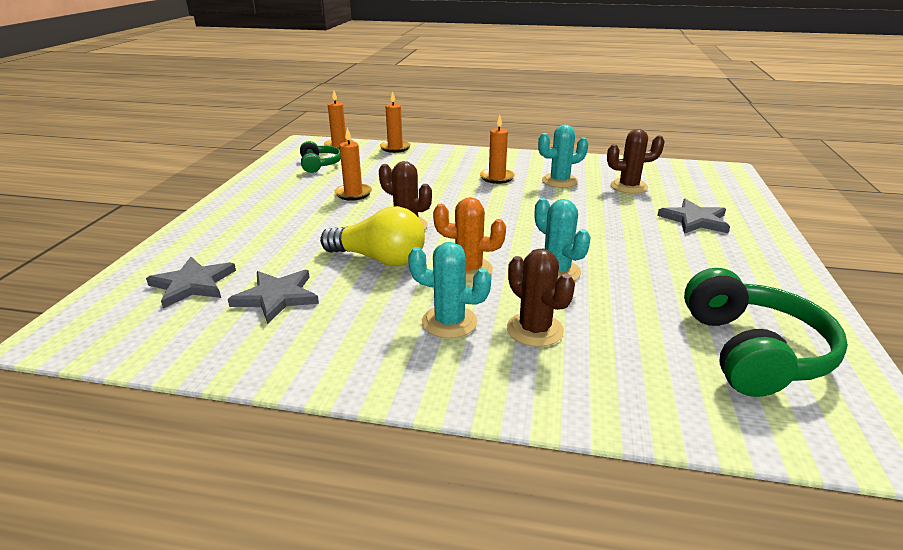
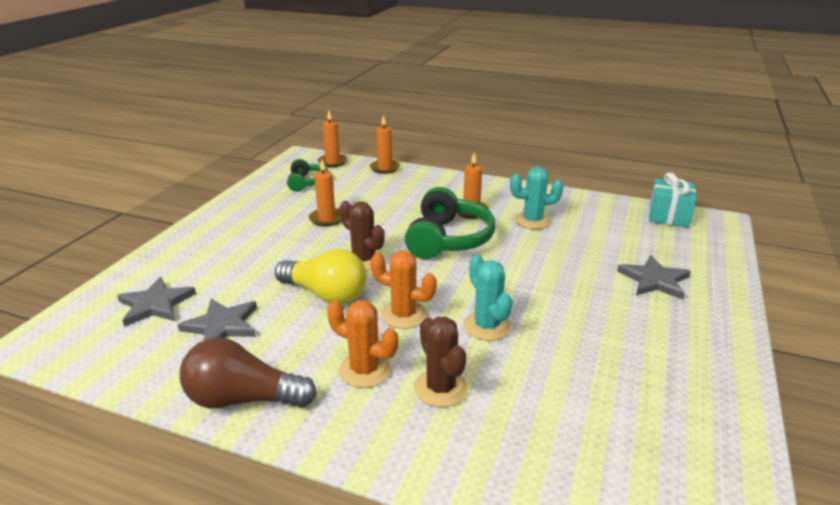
camera: 10 degrees right, 0 degrees up
turquoise cactus [408,242,491,338] -> orange cactus [327,300,398,388]
brown cactus [607,129,665,194] -> none
green headphones [684,268,848,397] -> green headphones moved to [405,187,495,259]
none -> brown light bulb [180,337,317,408]
none -> turquoise gift [649,172,696,228]

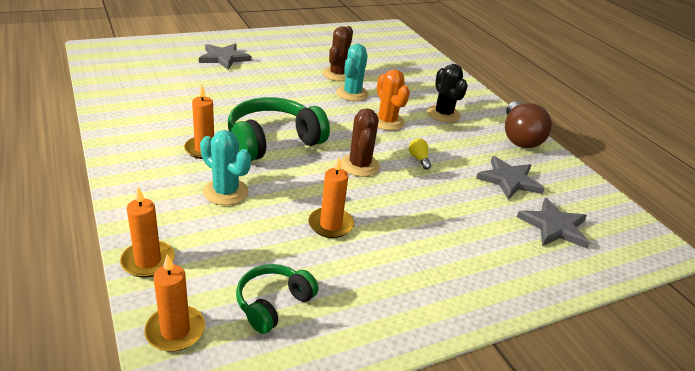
camera: 140 degrees left, 5 degrees up
brown light bulb [180,337,317,408] -> brown light bulb turned 45 degrees clockwise [505,101,552,148]
yellow light bulb [275,249,367,305] -> yellow light bulb [409,138,431,170], size x0.41
orange cactus [327,300,398,388] -> black cactus [427,64,468,122]
brown cactus [414,317,468,407] -> brown cactus moved to [323,26,353,81]
turquoise cactus [510,167,563,229] -> turquoise cactus moved to [200,130,251,205]
turquoise gift [649,172,696,228] -> none

